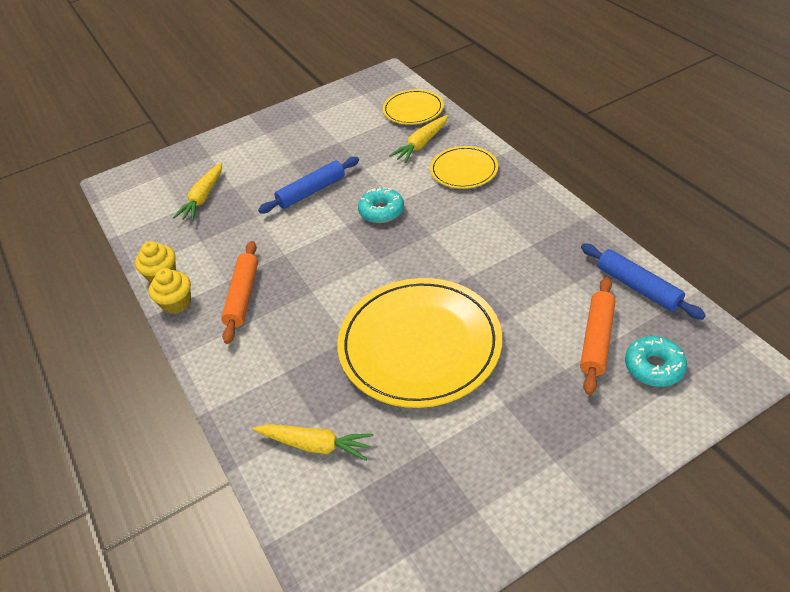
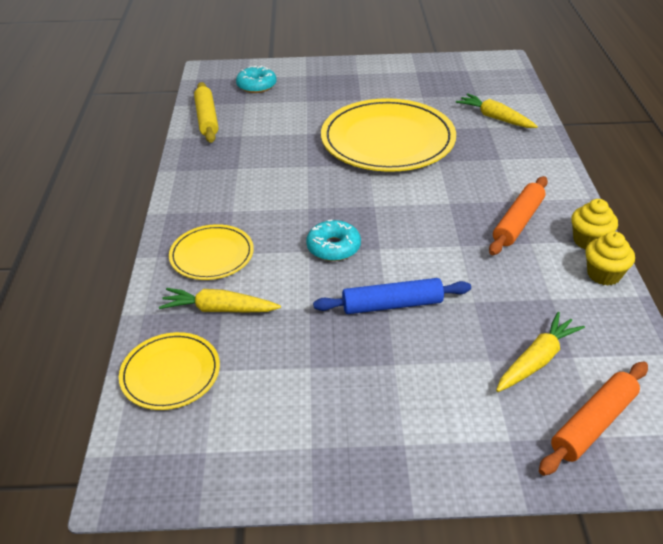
camera: 155 degrees left, 5 degrees down
yellow carrot [389,115,448,163] -> yellow carrot turned 150 degrees counterclockwise [159,288,281,313]
orange rolling pin [580,277,616,395] -> orange rolling pin moved to [539,362,648,476]
blue rolling pin [581,244,706,320] -> yellow rolling pin [194,82,218,143]

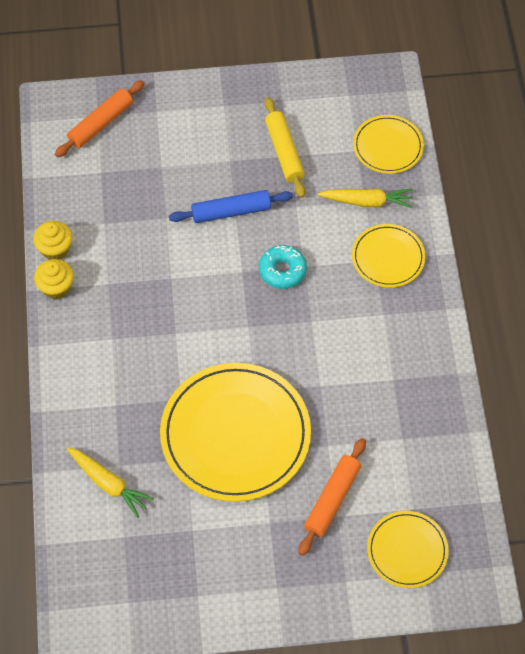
camera: 175 degrees right, 20 degrees up
yellow rolling pin [194,82,218,143] -> yellow rolling pin moved to [264,97,306,198]
turquoise donut [236,65,277,93] -> yellow plate [367,511,449,588]
orange rolling pin [489,176,548,255] -> orange rolling pin moved to [299,438,366,556]
yellow carrot [496,312,585,392] -> none

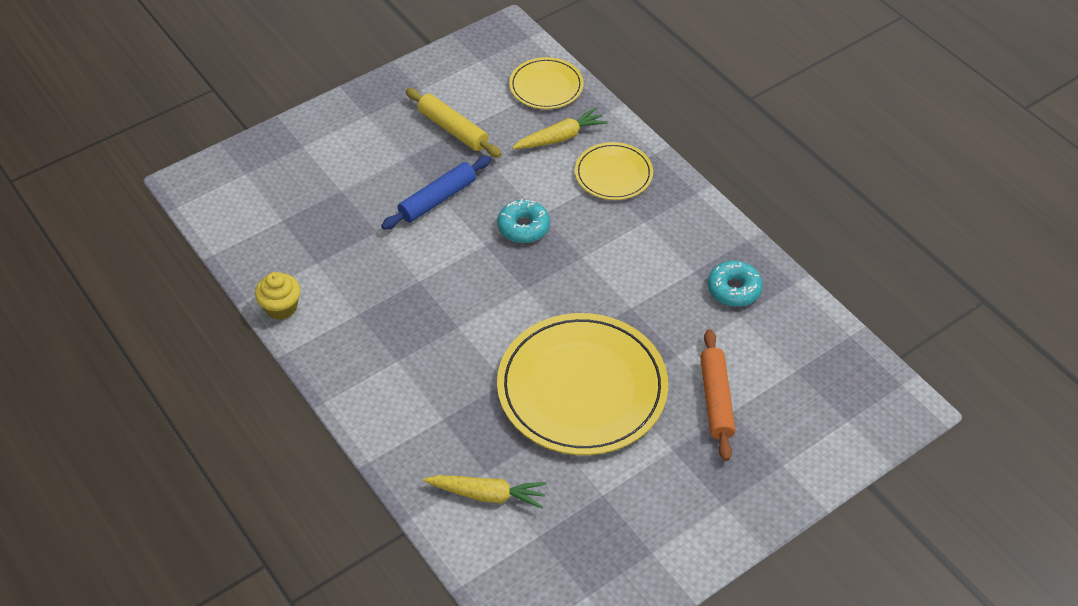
camera: 30 degrees left, 10 degrees down
yellow cupcake [34,259,74,300] -> none
orange rolling pin [55,80,145,157] -> none
yellow plate [367,511,449,588] -> none
none -> turquoise donut [708,261,763,307]

